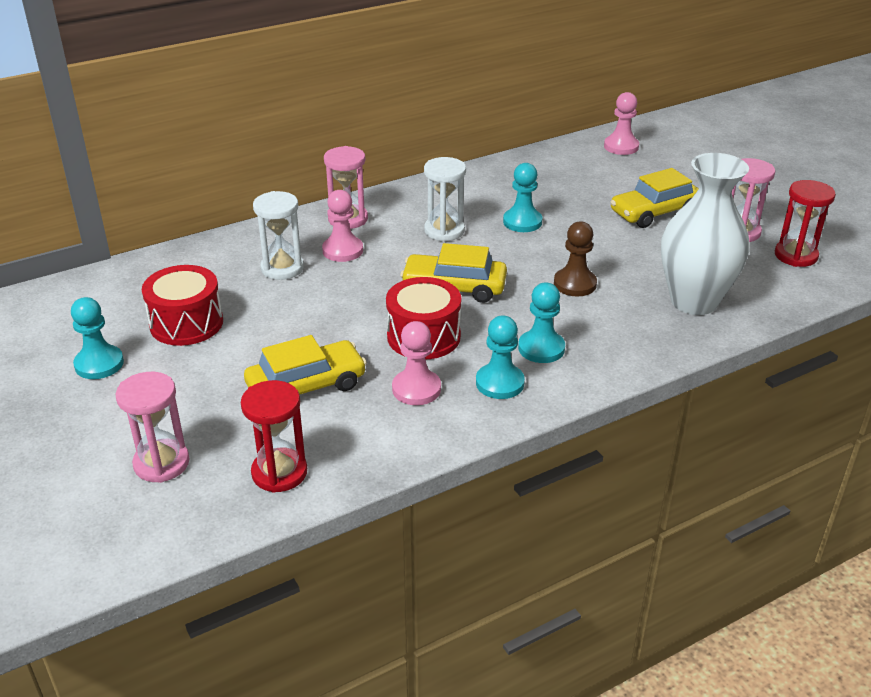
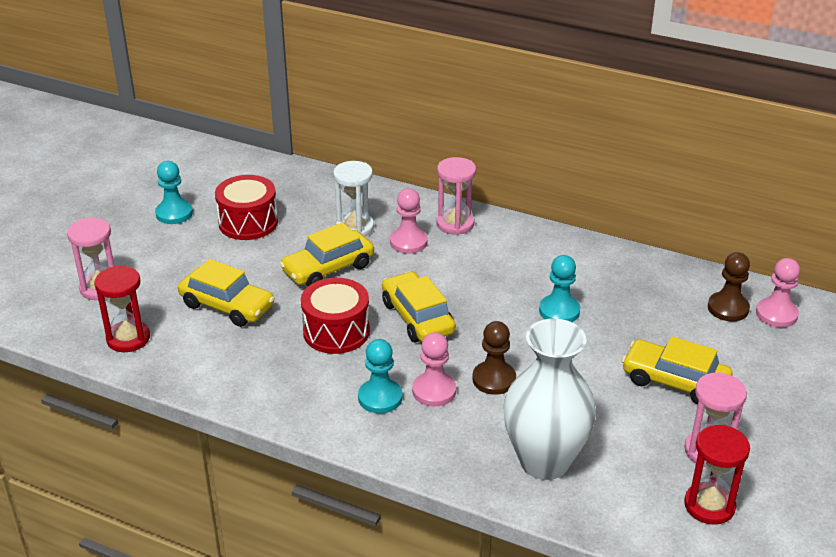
camera: 55 degrees right, 0 degrees up
pink pawn [392,321,441,405] -> pink pawn moved to [412,332,456,407]
white hourglass [424,157,466,241] -> none
turquoise pawn [476,315,525,399] -> none
none -> yellow car [280,222,374,287]
none -> brown pawn [708,252,750,321]

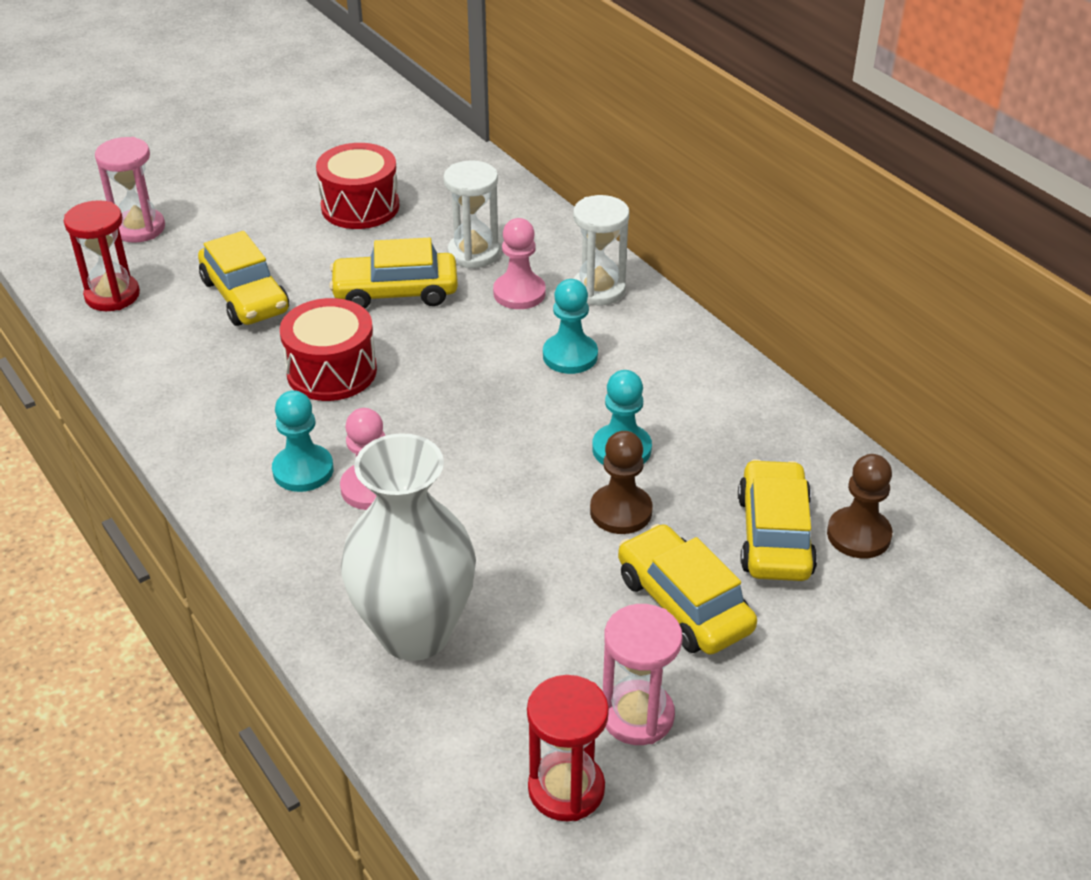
camera: 30 degrees right, 5 degrees up
turquoise pawn [155,161,193,224] -> turquoise pawn moved to [543,279,598,374]
yellow car [382,271,456,343] -> yellow car moved to [738,459,817,581]
pink hourglass [437,157,476,235] -> white hourglass [573,195,629,305]
brown pawn [472,321,516,395] -> brown pawn moved to [590,431,652,534]
pink pawn [756,258,800,328] -> none

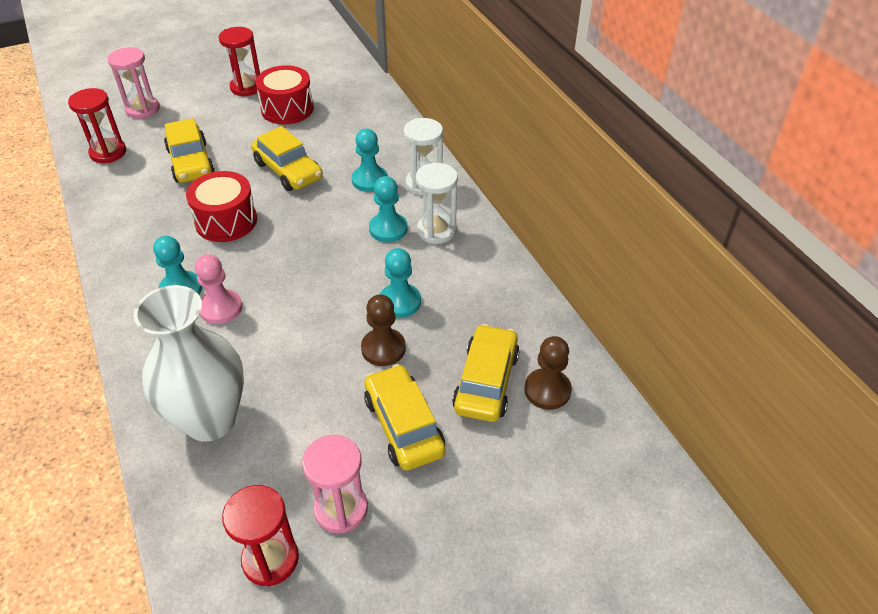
camera: 10 degrees right, 5 degrees up
yellow car [329,238,458,308] -> yellow car turned 135 degrees counterclockwise [251,126,323,191]
white hourglass [444,160,500,268] -> white hourglass moved to [416,163,458,244]
pink pawn [493,218,546,309] -> turquoise pawn [352,129,388,192]
none -> red hourglass [219,27,260,97]

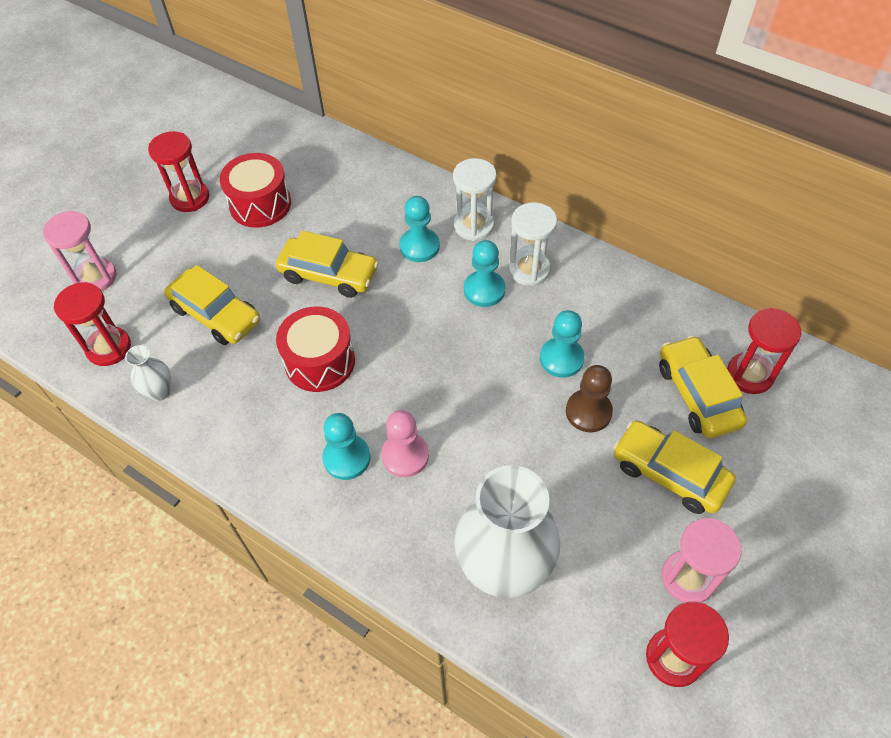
camera: 30 degrees left, 10 degrees up
brown pawn [524,336,572,410] -> red hourglass [727,308,801,394]
none -> white vase [125,345,171,401]

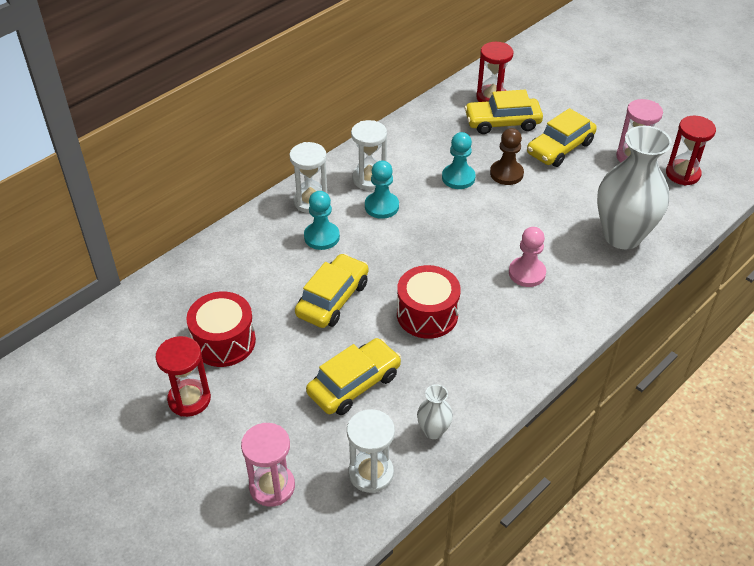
camera: 80 degrees left, 10 degrees down
red hourglass [54,282,131,366] -> white hourglass [347,409,395,493]
turquoise pawn [322,413,370,480] -> none

